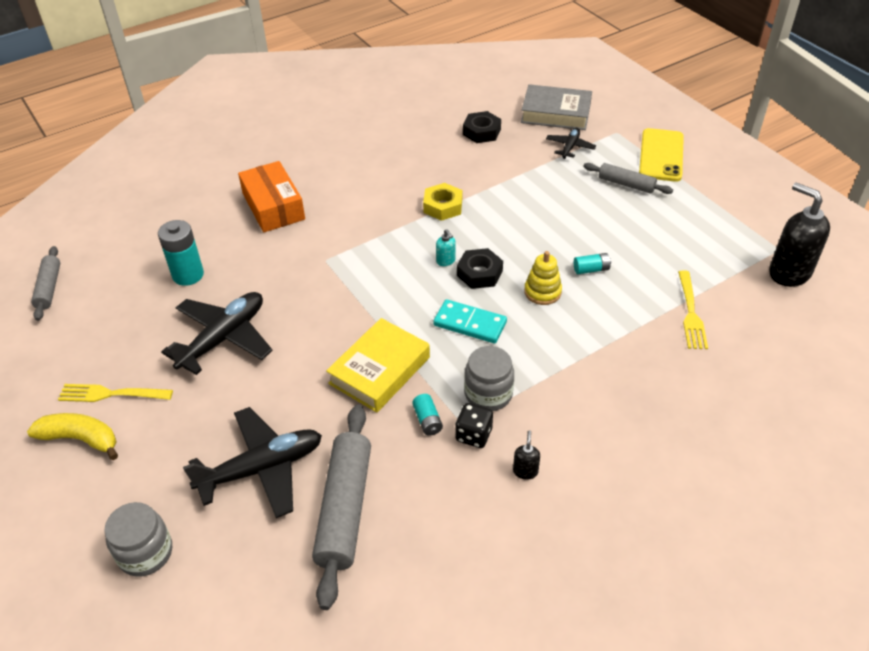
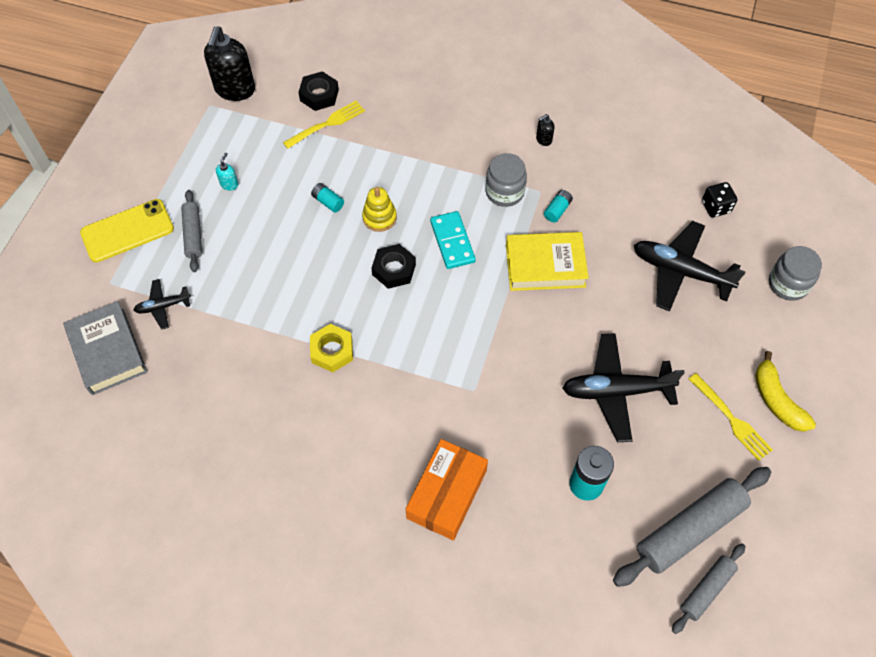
camera: 130 degrees left, 15 degrees up
grey rolling pin [312,404,371,610] -> grey rolling pin moved to [613,467,771,587]
turquoise soap dispenser [436,229,456,266] -> turquoise soap dispenser moved to [216,153,238,190]
black dice [455,403,493,448] -> black dice moved to [702,182,737,217]
black nut [463,111,501,143] -> black nut moved to [298,71,339,111]

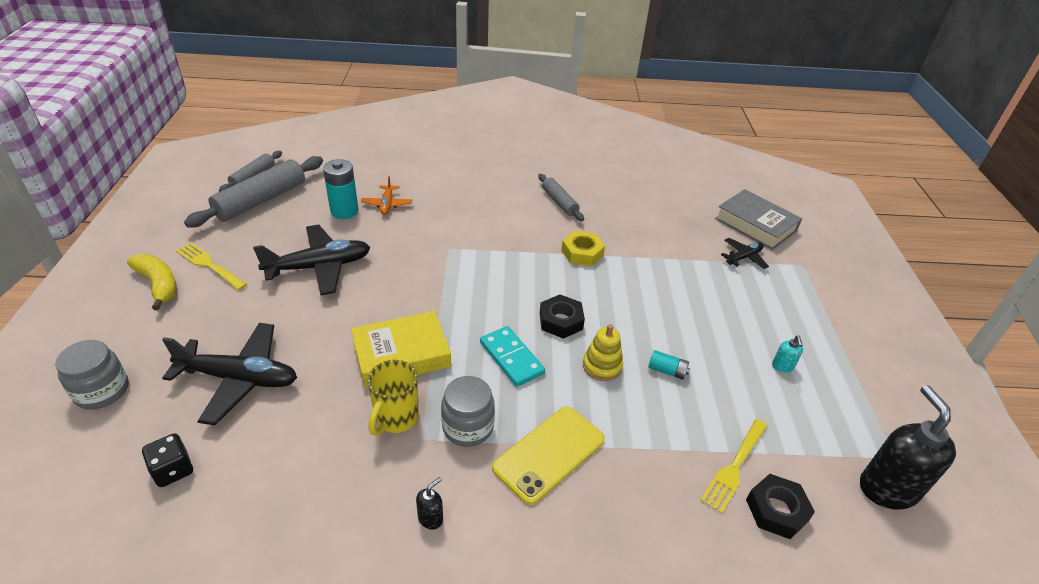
camera: 160 degrees right, 20 degrees down
yellow phone [80,199,174,262] -> yellow phone moved to [492,407,605,505]
grey rolling pin [181,190,202,272] -> grey rolling pin moved to [538,174,584,221]
orange box [406,439,488,540] -> none
turquoise battery [544,190,573,223] -> yellow mug [367,360,418,436]
none -> orange plane [361,176,412,215]

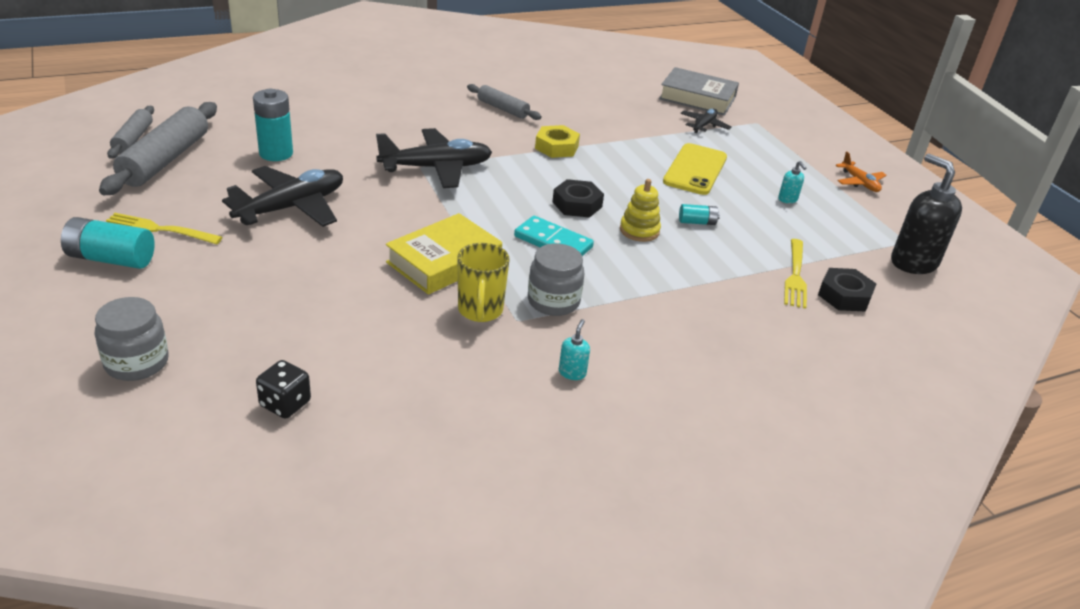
camera: 25 degrees left, 5 degrees down
yellow banana [127,254,177,310] -> turquoise battery [61,217,155,269]
black plane [162,323,297,425] -> black plane moved to [376,128,492,188]
orange plane [361,176,412,215] -> orange plane moved to [836,151,887,192]
black soap dispenser [416,477,443,530] -> turquoise soap dispenser [559,319,590,380]
yellow phone [492,407,605,505] -> yellow phone moved to [663,143,727,195]

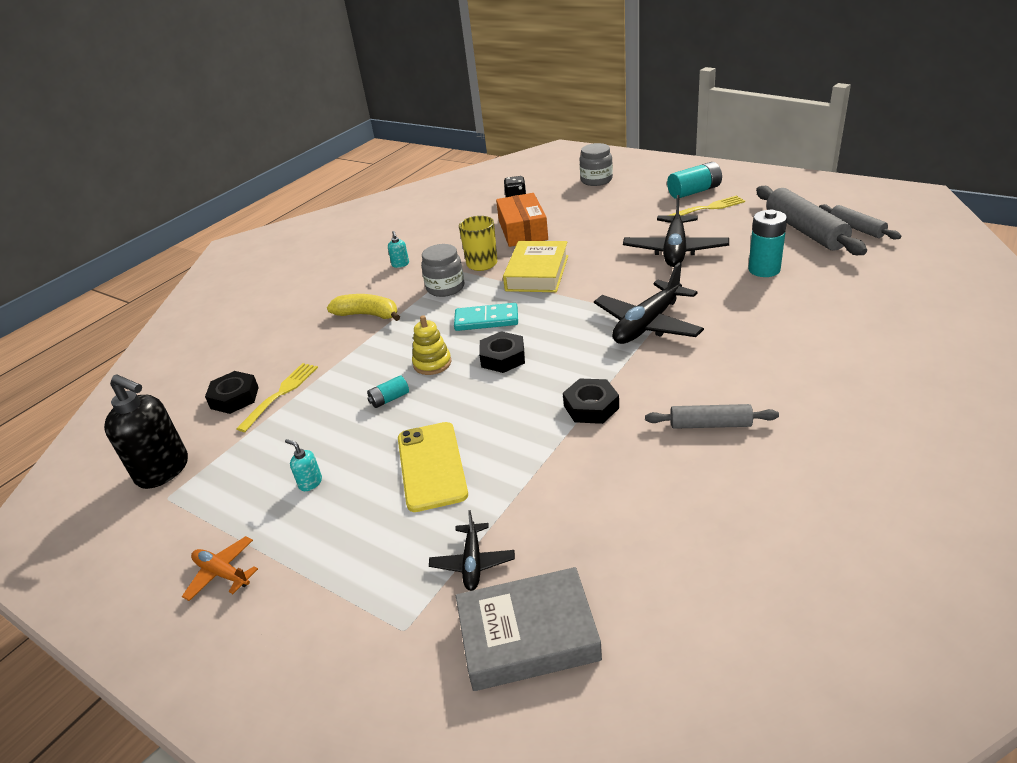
camera: 155 degrees right, 0 degrees up
yellow nut [535,125,580,158] -> black nut [563,378,619,424]
yellow fork [784,239,807,309] -> yellow fork turned 45 degrees clockwise [236,363,318,432]
none -> yellow banana [327,294,400,321]
none -> orange box [496,193,548,247]

